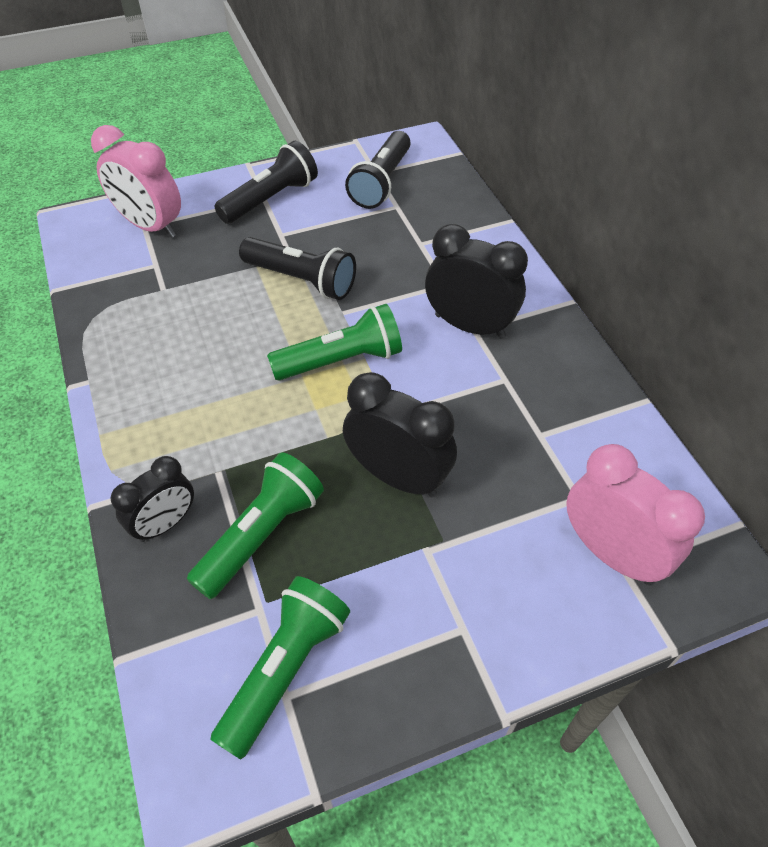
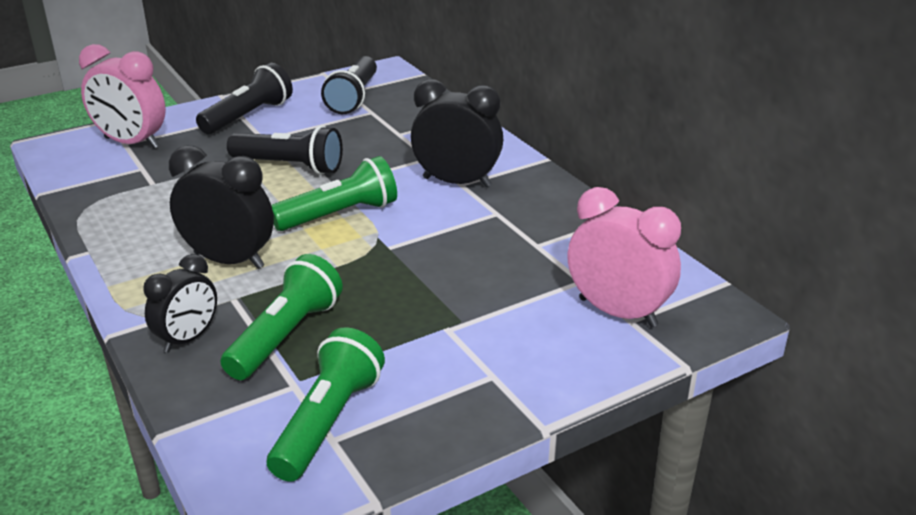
camera: 10 degrees left, 20 degrees down
black clock [343,372,457,497] -> black clock moved to [169,146,274,269]

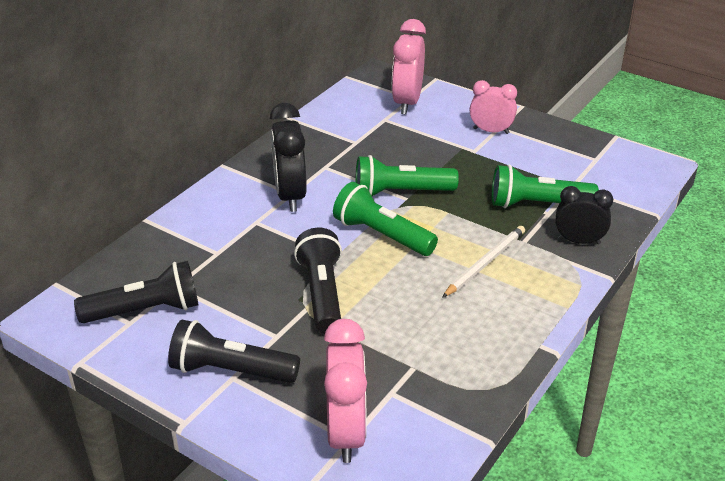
camera: 115 degrees left, 5 degrees up
black clock [169,146,274,269] -> white pencil [442,226,525,298]
green flashlight [267,327,385,482] -> green flashlight moved to [355,155,459,196]
none -> pink clock [470,80,517,134]

